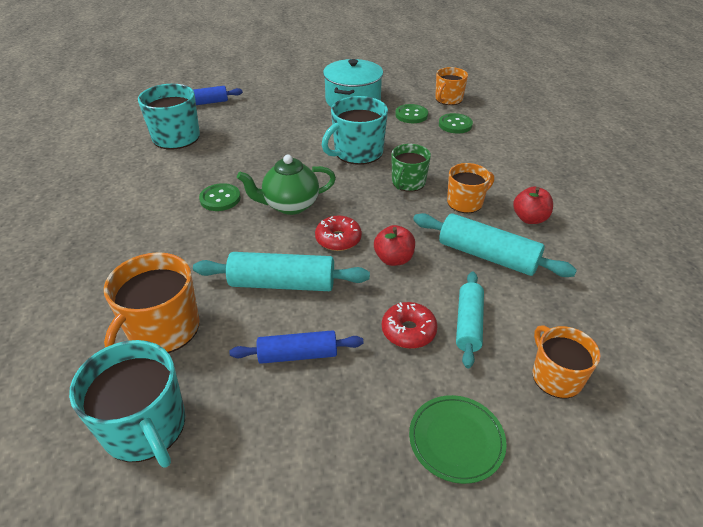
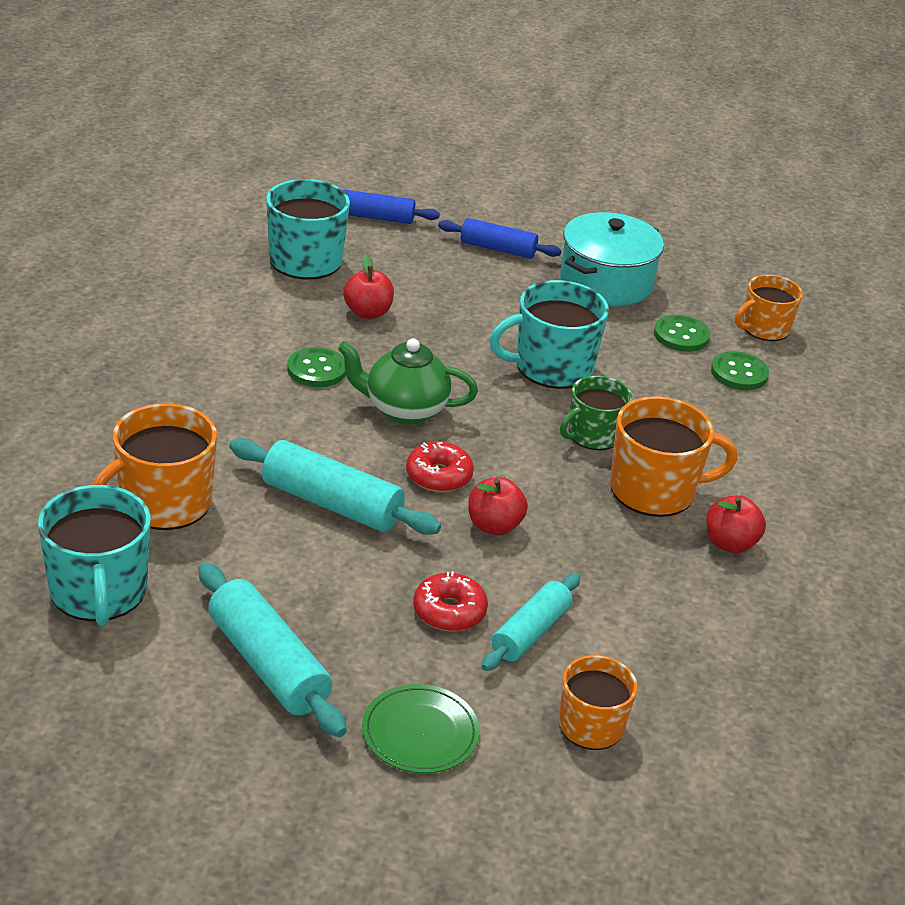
camera: 20 degrees right, 5 degrees down
blue rolling pin [229,330,363,364] -> blue rolling pin moved to [438,218,561,259]
turquoise rolling pin [413,213,577,277] -> turquoise rolling pin moved to [199,562,347,737]
orange mug [447,163,494,213] -> orange mug [610,396,737,517], size x1.54
none -> red apple [343,254,394,319]

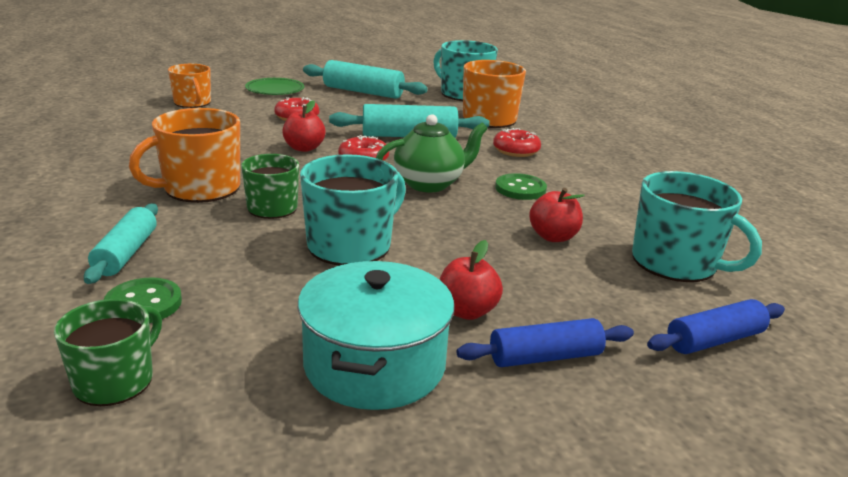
camera: 150 degrees right, 10 degrees down
turquoise rolling pin [482,573,580,671] -> turquoise rolling pin moved to [84,203,158,284]
green button [654,315,710,352] -> none
red apple [706,496,766,553] -> red apple moved to [440,240,503,320]
orange mug [735,275,803,341] -> green mug [54,299,162,406]
none -> red donut [493,128,541,157]

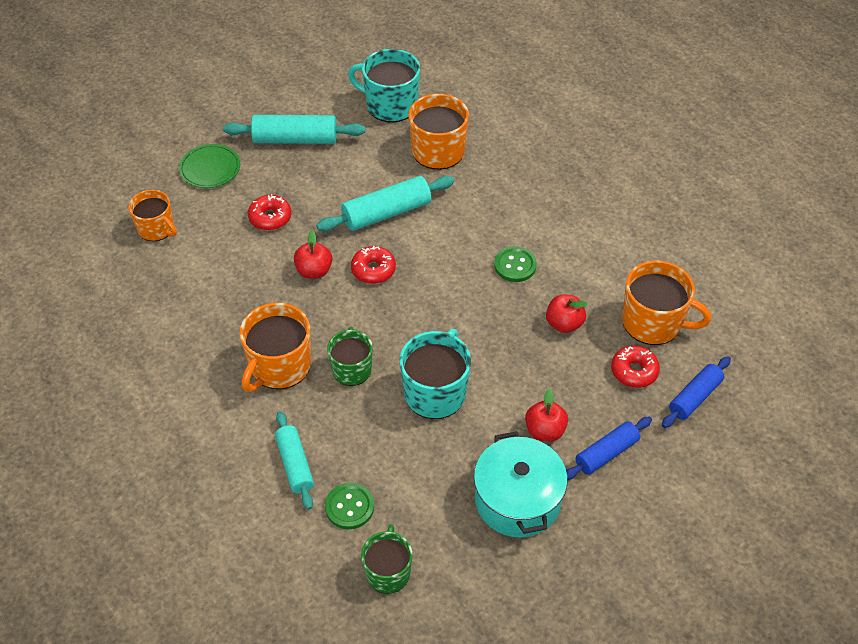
camera: 20 degrees left, 25 degrees up
green teapot [376,114,488,192] -> none
red donut [493,128,541,157] -> red donut moved to [611,346,660,388]
turquoise mug [632,171,762,282] -> orange mug [622,261,711,345]

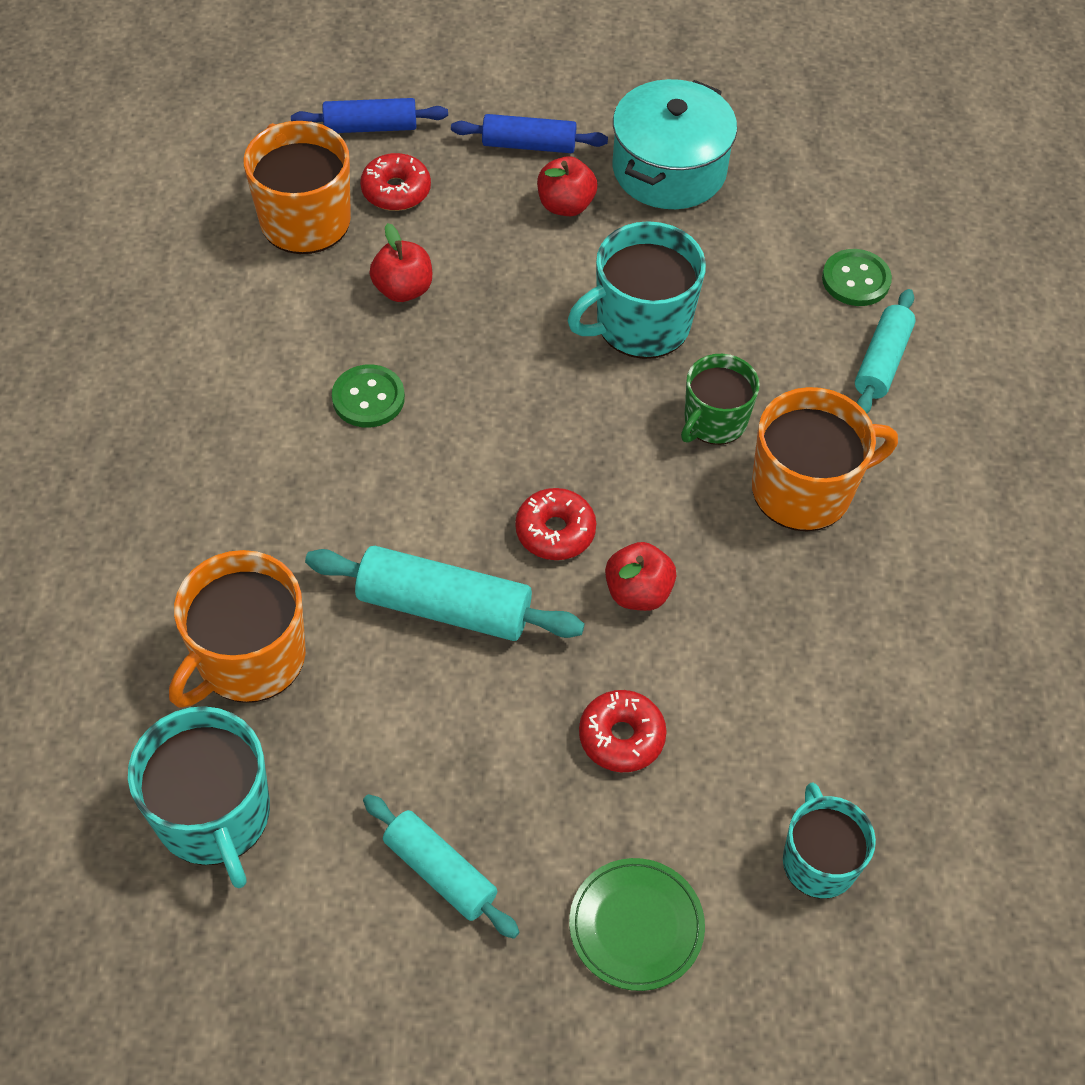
camera: 140 degrees left, 5 degrees up
orange mug [129,190,177,241] -> turquoise mug [783,783,876,899]
turquoise rolling pin [223,115,365,144] -> turquoise rolling pin [363,794,520,939], size x0.67
green mug [361,524,412,594] -> none

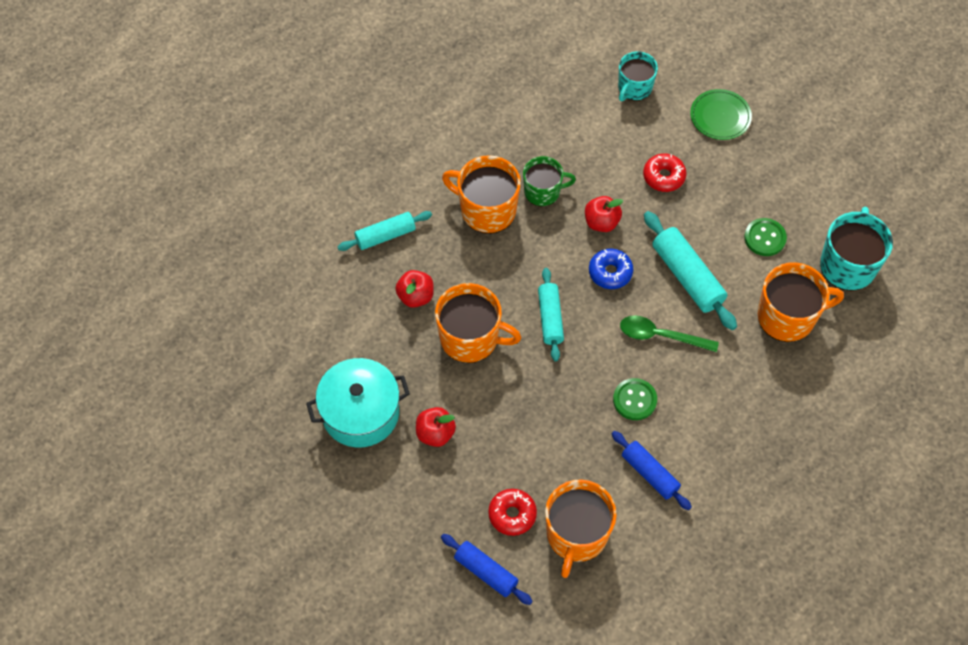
camera: 135 degrees left, 5 degrees up
turquoise rolling pin [363,794,520,939] -> turquoise rolling pin moved to [538,268,564,361]
red apple [370,223,432,302] -> red apple moved to [395,270,434,308]
blue rolling pin [451,114,608,153] -> blue rolling pin moved to [612,431,692,510]
red donut [515,488,596,560] -> blue donut [589,249,633,289]
turquoise mug [568,221,706,359] -> orange mug [435,283,522,363]
green mug [681,354,760,445] -> green mug moved to [523,156,576,207]
green button [822,249,892,306] -> green button moved to [744,218,787,256]
none -> green spoon [620,315,719,352]

